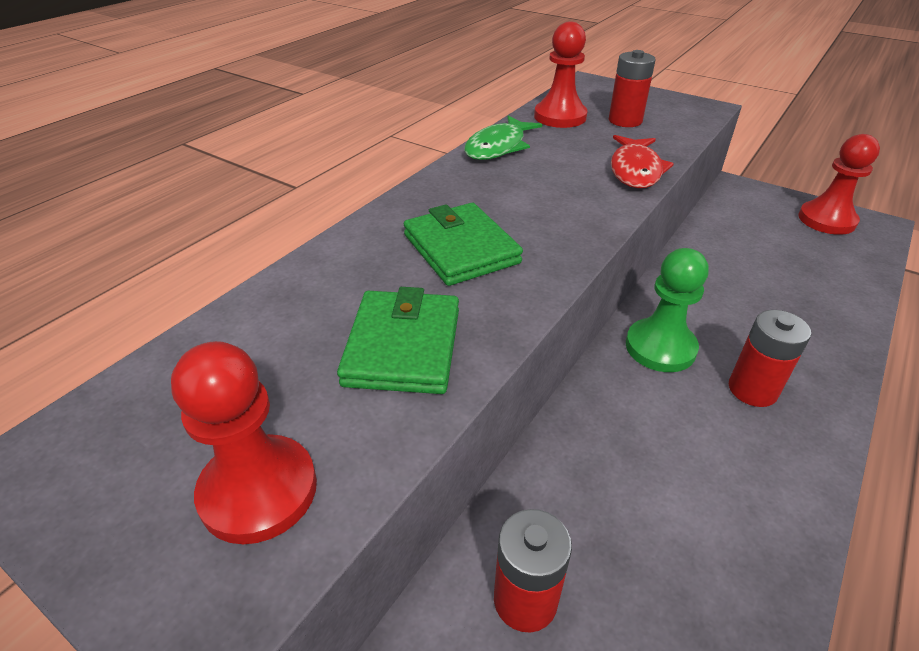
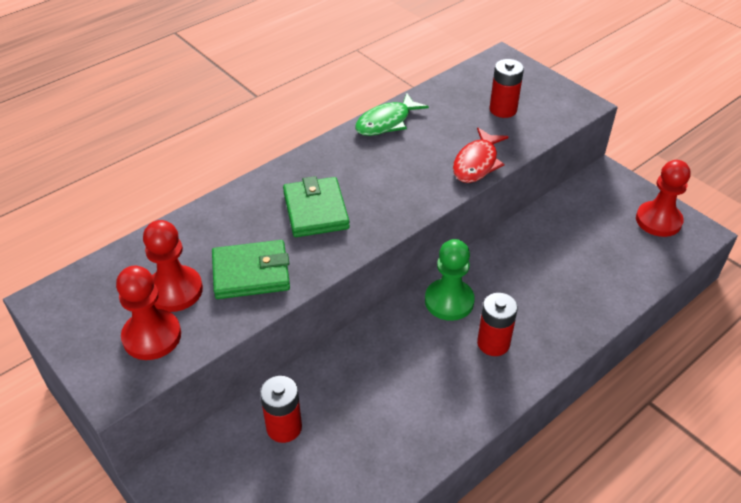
camera: 15 degrees right, 5 degrees up
green wallet [337,287,459,394] -> green wallet turned 60 degrees clockwise [212,240,290,299]
red pawn [534,21,588,128] -> red pawn moved to [143,220,203,312]

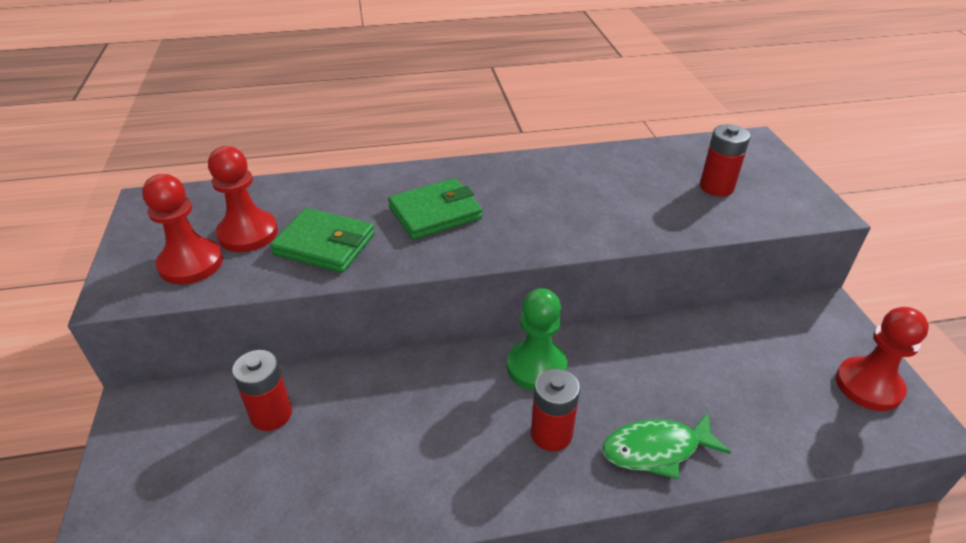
camera: 30 degrees right, 5 degrees down
green wallet [283,176,350,237] -> green wallet turned 45 degrees clockwise [388,178,482,240]
green fish [355,93,429,136] -> green fish moved to [602,413,731,479]
red fish [453,127,509,183] -> none

